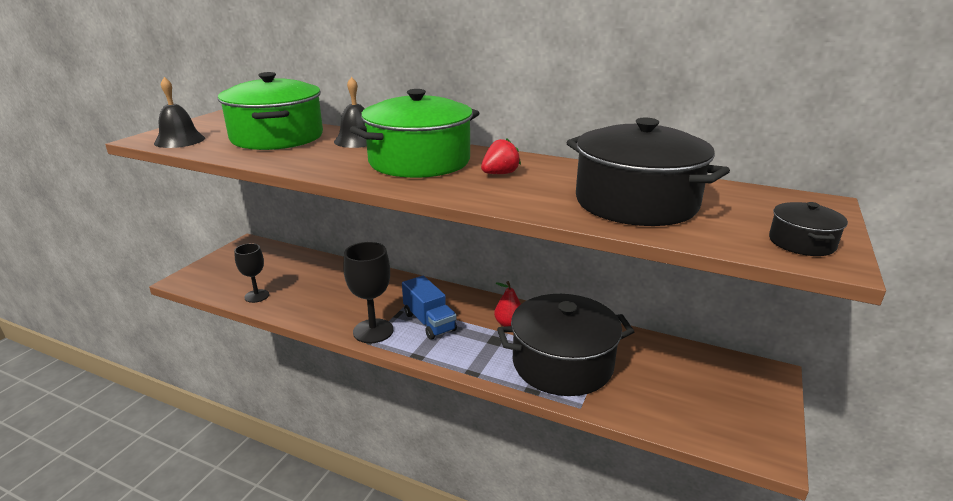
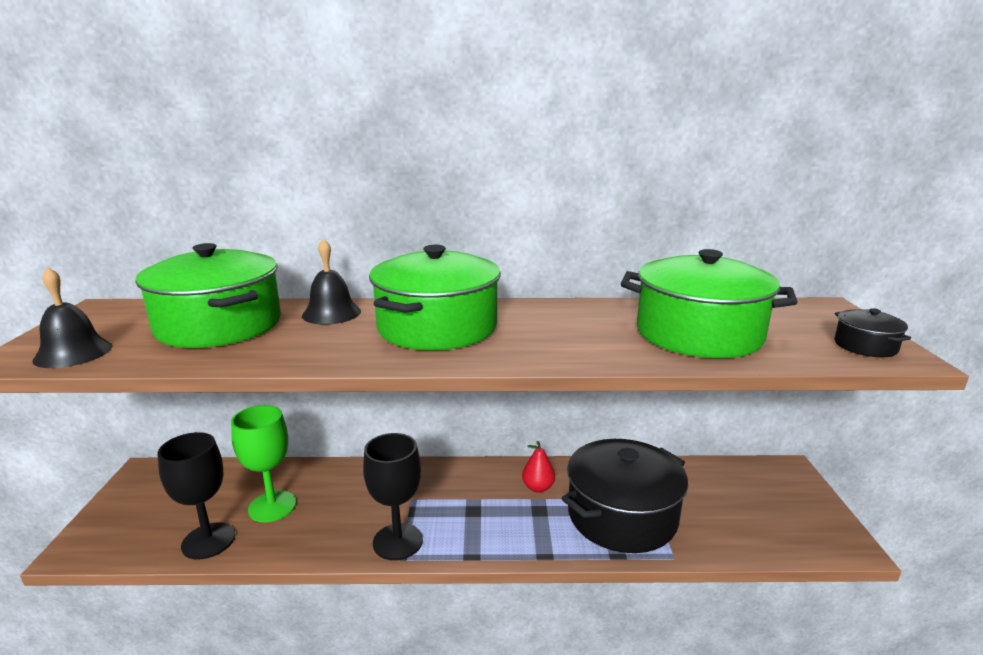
camera: 25 degrees left, 5 degrees down
black goblet [234,243,269,303] -> black goblet [158,432,235,559], size x1.54
blue truck [402,276,457,340] -> none
red strawberry [481,138,521,174] -> none
black pot [566,118,730,226] -> green pot [621,249,798,358]
none -> green goblet [231,405,296,522]

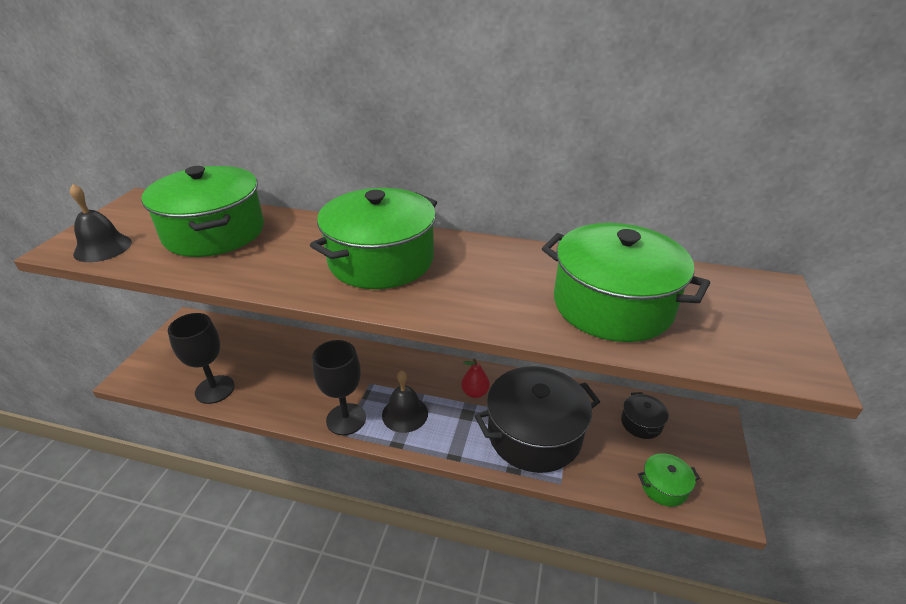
camera: 15 degrees right, 15 degrees up
green goblet [231,405,296,522] -> none
black bell [302,238,361,324] -> black bell moved to [382,370,428,433]
black pot [834,308,911,357] -> black pot moved to [621,392,669,439]
none -> green pot [638,453,700,507]

